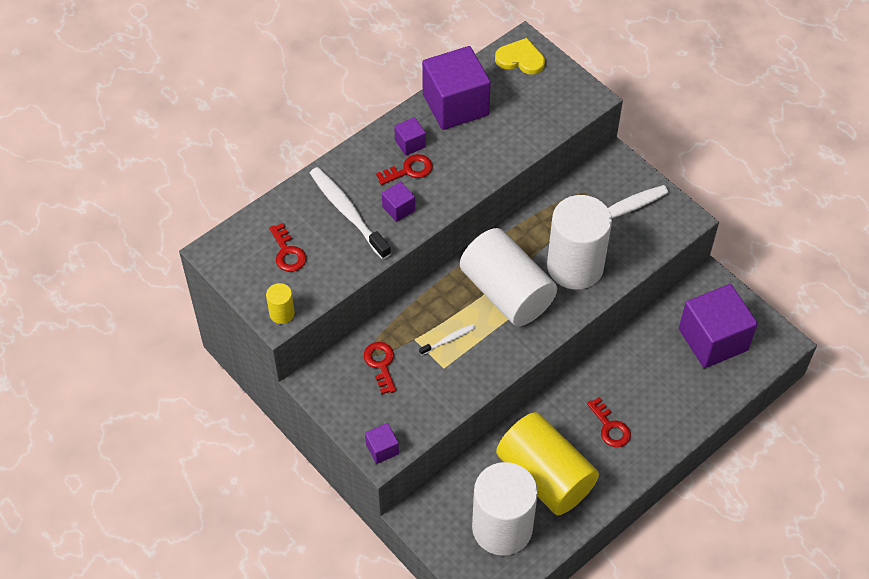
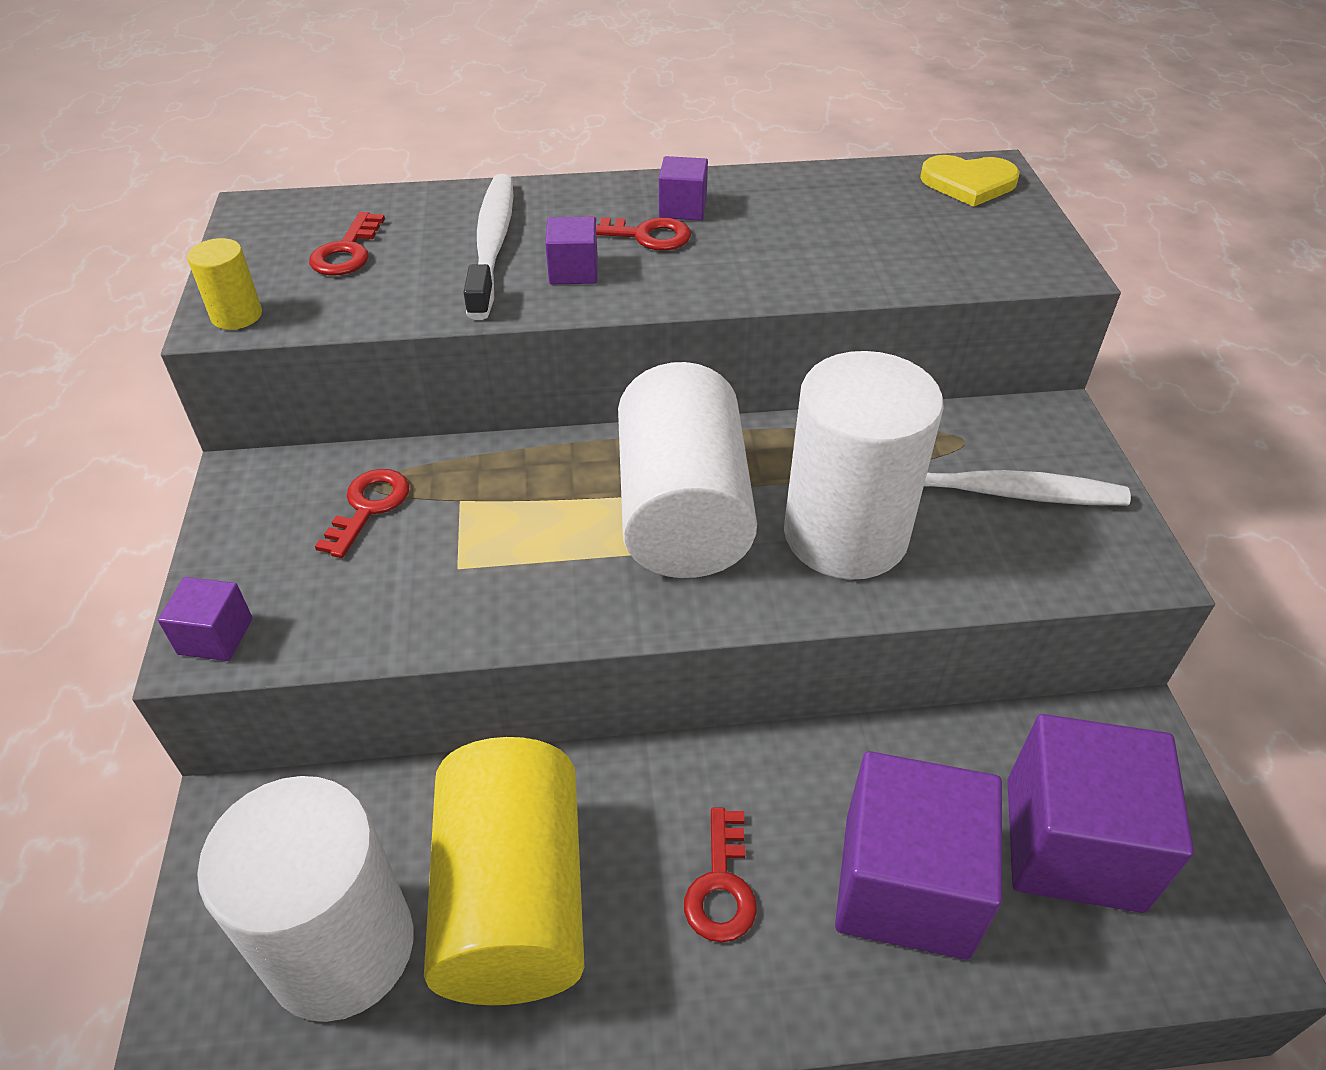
camera: 35 degrees right, 10 degrees down
white toothbrush [419,324,475,355] -> none
purple cube [422,46,491,130] -> purple cube moved to [835,751,1002,960]
yellow heart [495,38,545,74] -> yellow heart turned 135 degrees clockwise [920,155,1020,207]

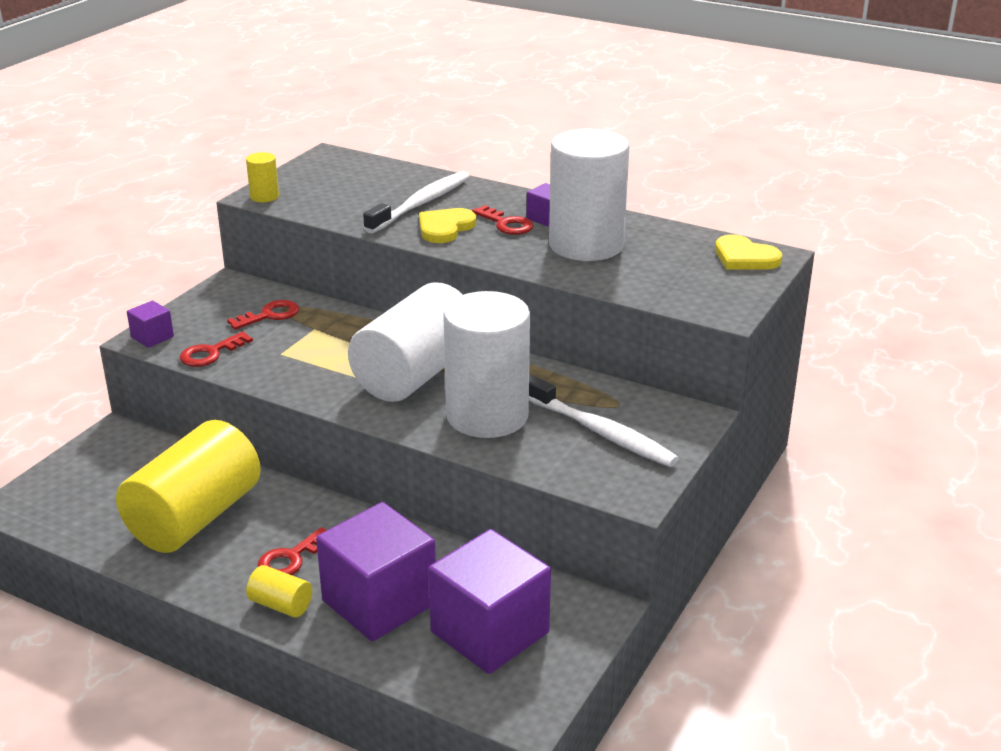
camera: 35 degrees right, 15 degrees down
white cylinder [197,776,413,1022] -> white cylinder moved to [549,129,629,261]
red key [309,212,385,276] -> red key moved to [180,331,253,367]
purple cube [545,217,598,284] -> yellow heart [419,208,476,243]
none -> yellow cylinder [246,565,312,618]

